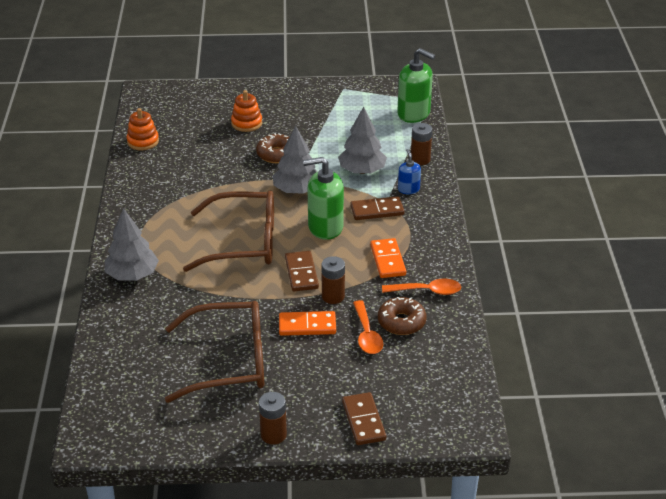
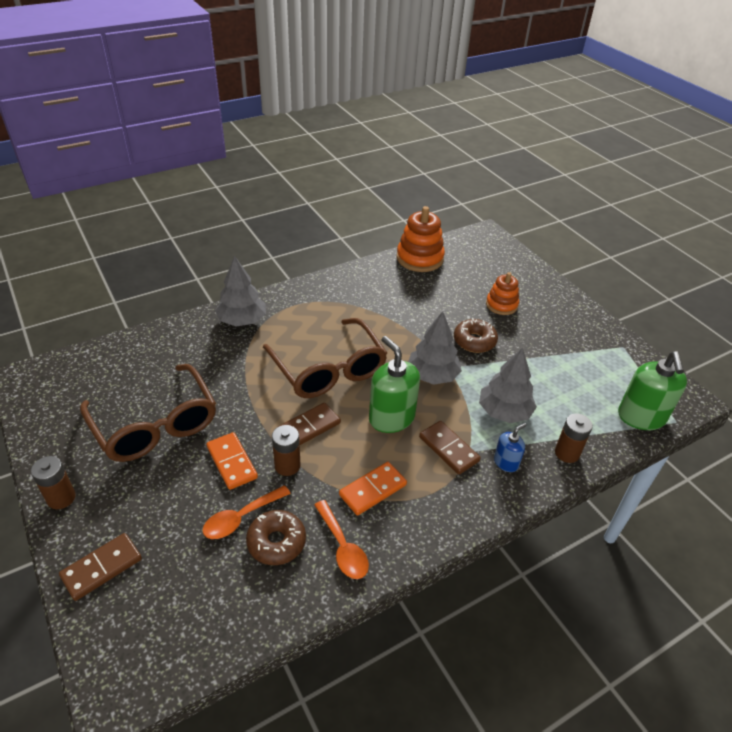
camera: 60 degrees right, 5 degrees up
orange stacking toy [127,108,159,151] -> orange stacking toy [397,206,445,272], size x1.59

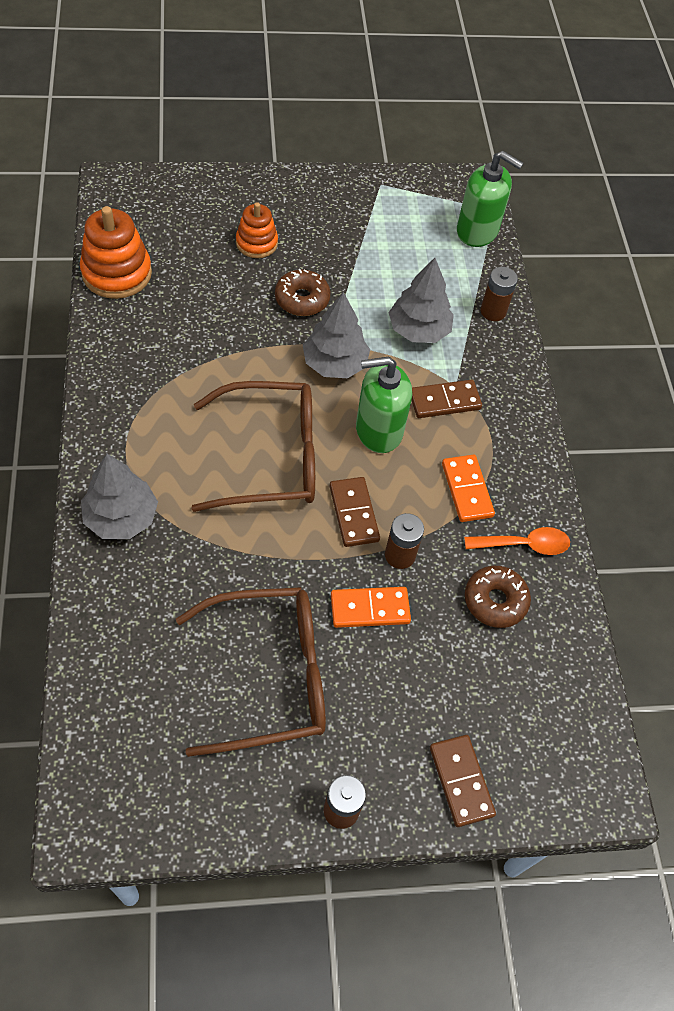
camera: 70 degrees left, 15 degrees up
orange spoon [203,485,291,539] -> none
blue soap dispenser [494,423,526,472] -> none

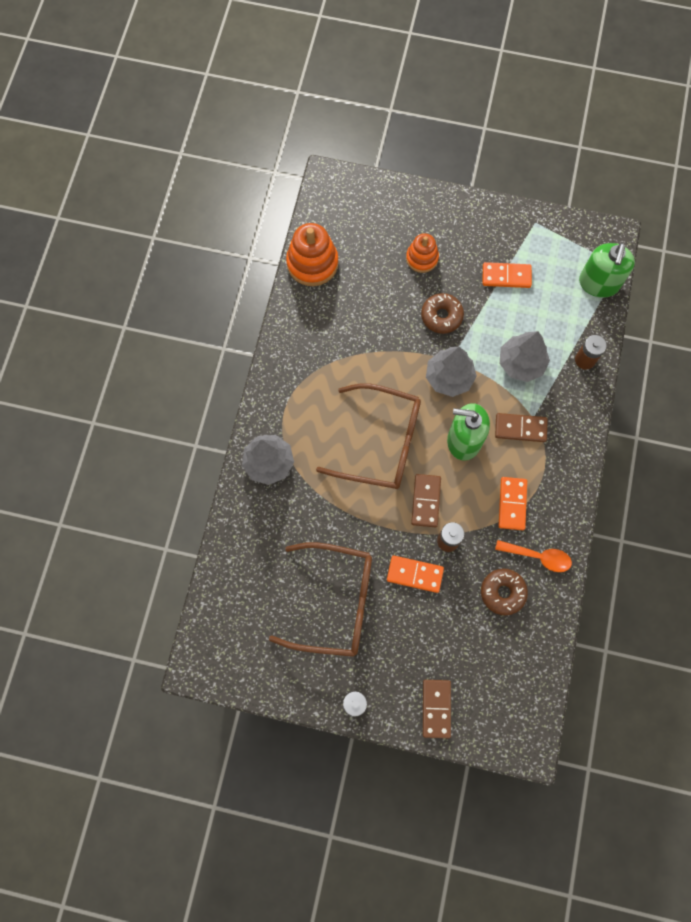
camera: 25 degrees right, 15 degrees up
green soap dispenser [457,151,523,247] -> green soap dispenser turned 60 degrees clockwise [579,243,635,298]
none -> orange domino [483,262,532,288]

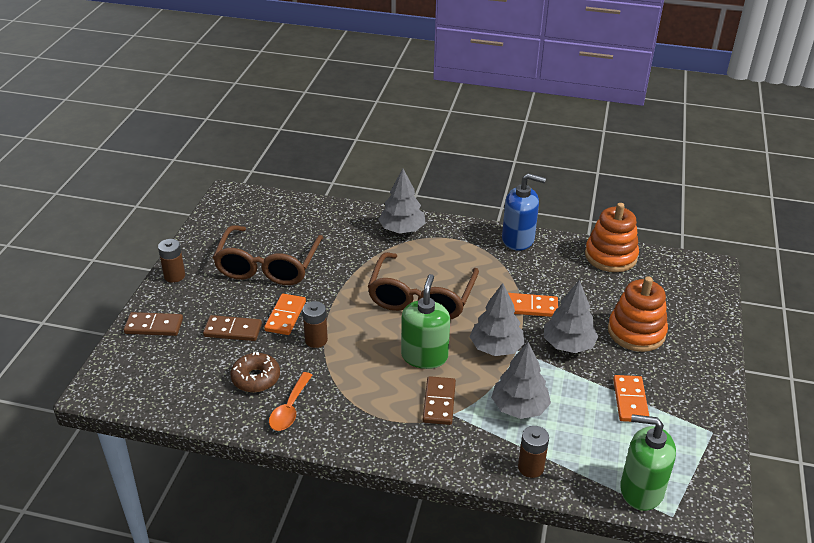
camera: 90 degrees right, 35 degrees down
orange stacking toy [406,233,439,273] -> orange stacking toy [608,276,668,352], size x1.59
brown domino [411,474,441,527] -> brown domino moved to [203,315,262,341]
brown donut [421,293,464,334] -> grey tree [544,280,599,353]
orange domino [499,477,527,530] -> orange domino moved to [508,293,558,317]
none -> blue soap dispenser [502,173,546,251]

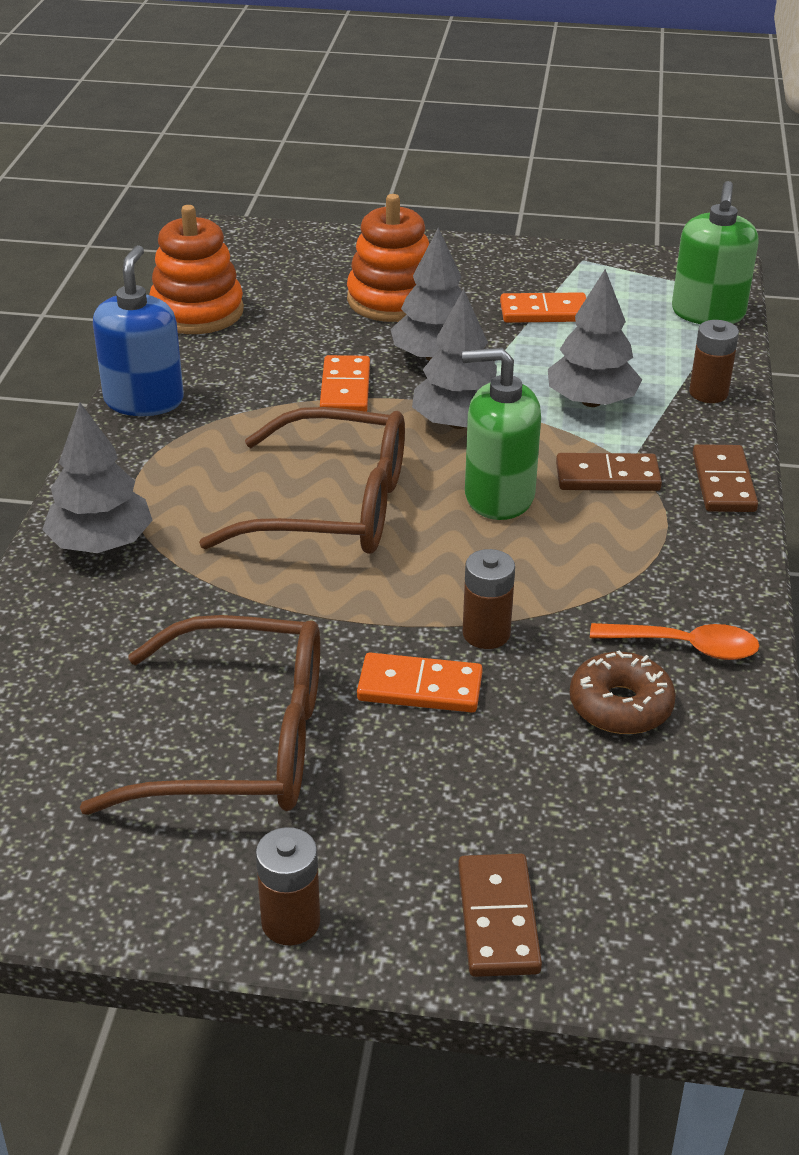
camera: 95 degrees left, 0 degrees up
brown domino [203,315,262,341] -> brown domino moved to [693,444,758,512]

